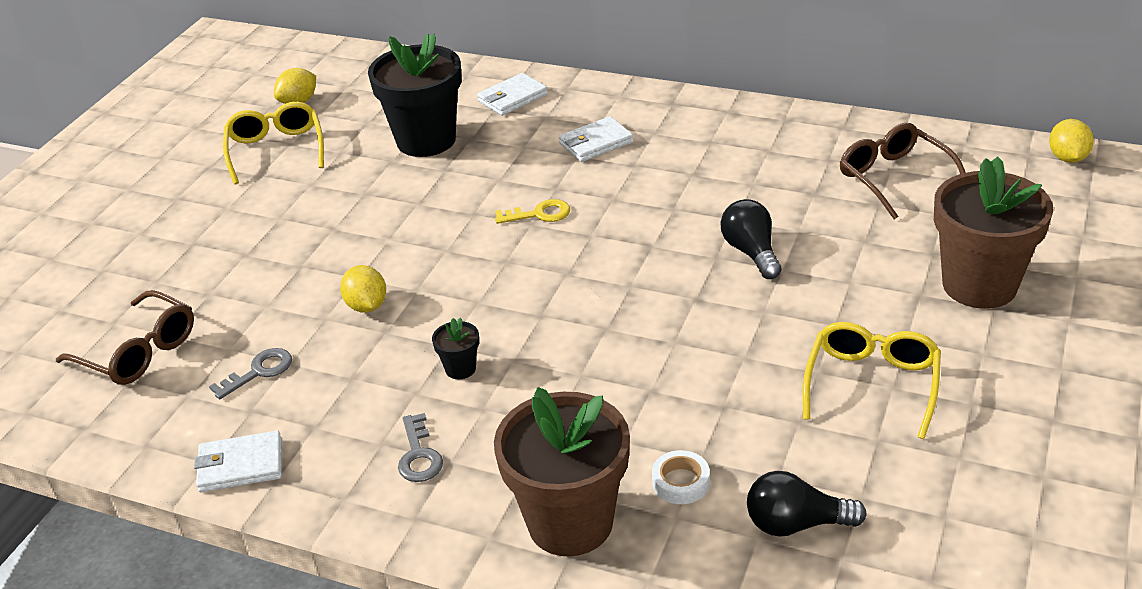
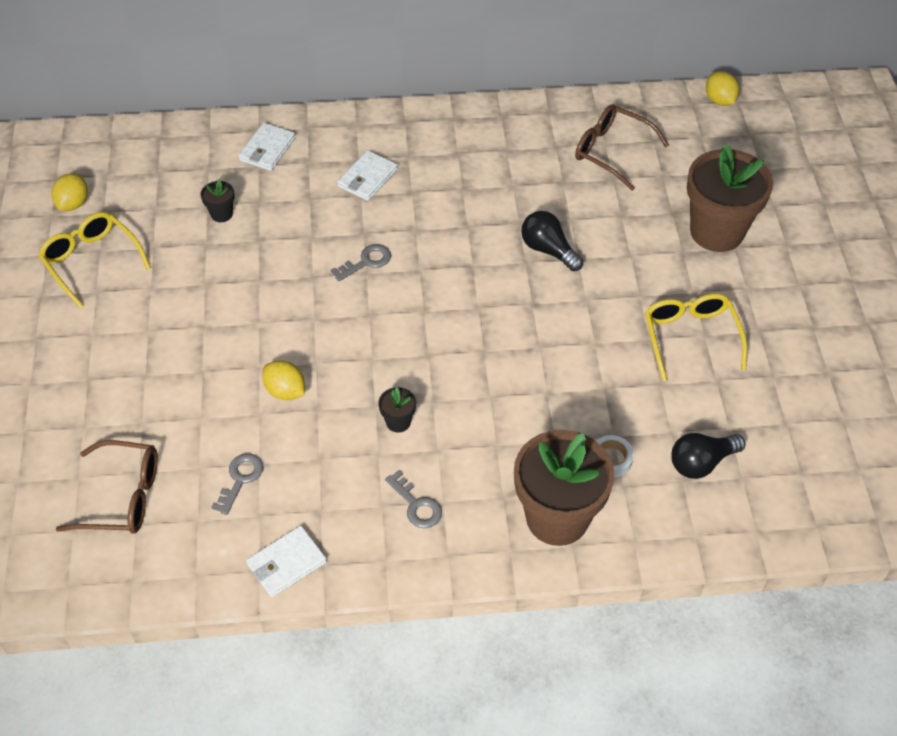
camera: 30 degrees left, 15 degrees up
black flower pot [368,33,462,157] -> black flower pot [201,179,235,222], size x0.41
yellow key [495,199,570,224] -> grey key [331,244,391,281]

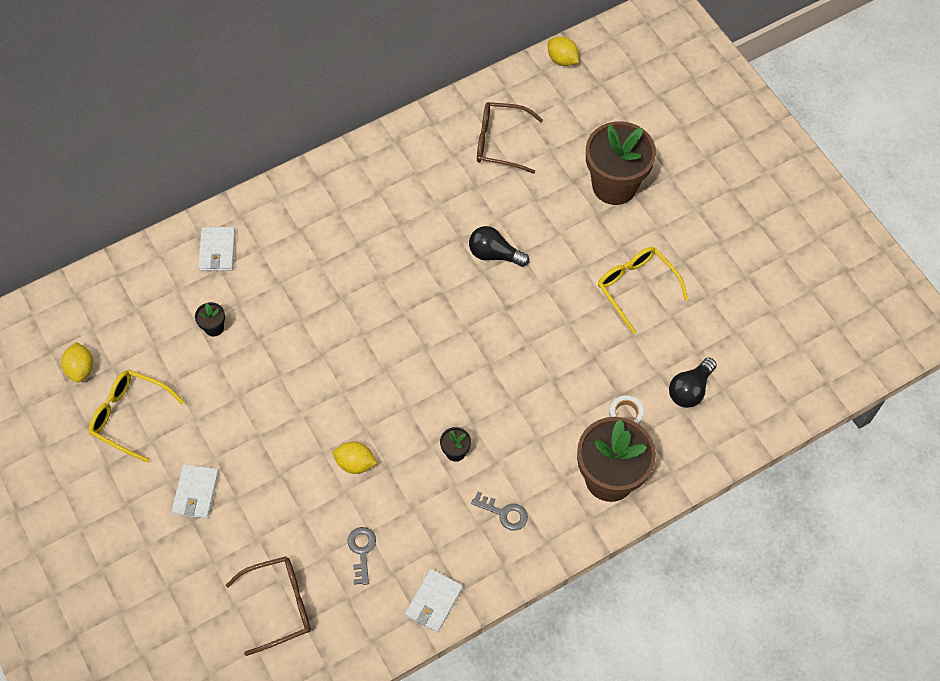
camera: 25 degrees left, 10 degrees up
grey key [331,244,391,281] -> none
white wallet [337,150,398,201] -> white wallet moved to [172,464,219,519]

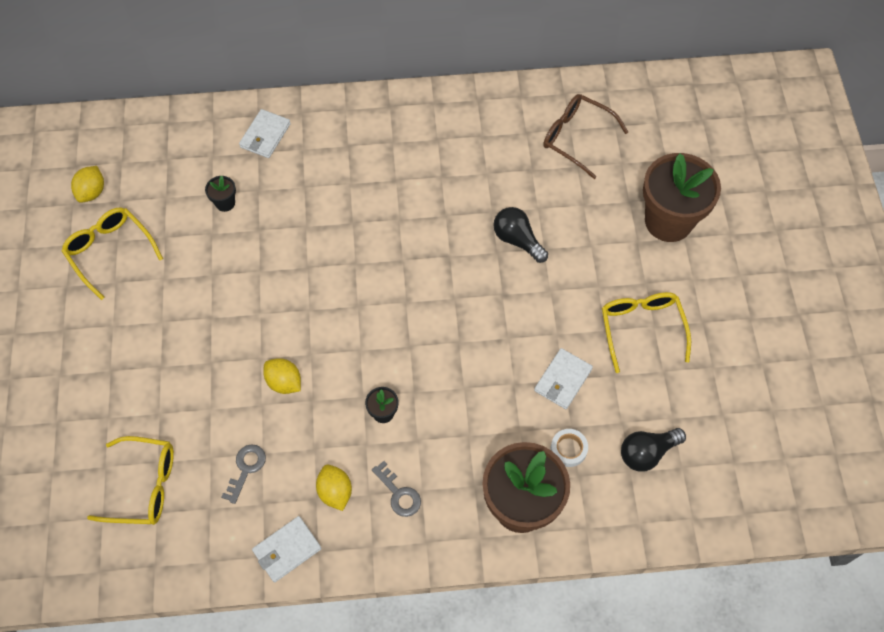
camera: 25 degrees right, 0 degrees up
white wallet [172,464,219,519] -> white wallet moved to [534,348,593,409]
brown glasses [226,556,311,656] -> yellow glasses [87,436,174,525]
yellow lemon [548,37,579,66] -> yellow lemon moved to [316,465,352,511]

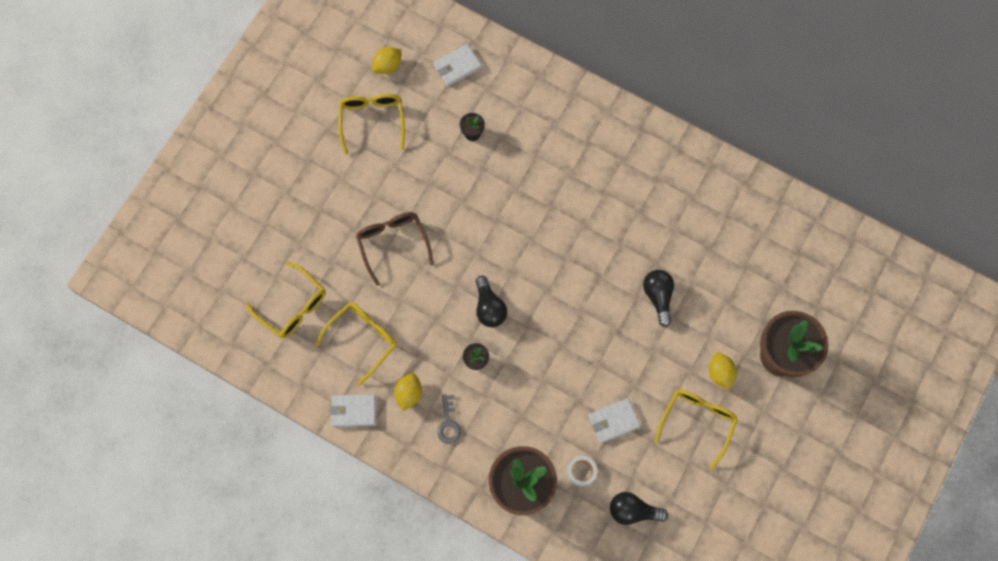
camera: 35 degrees right, 10 degrees up
grey key [221,444,266,504] -> yellow glasses [315,302,397,386]
white wallet [239,109,291,158] -> white wallet moved to [434,44,482,86]
yellow lemon [263,358,301,394] -> yellow lemon moved to [709,353,737,390]
brown glasses [543,94,628,179] -> brown glasses moved to [356,212,433,286]
none -> black light bulb [475,276,507,327]

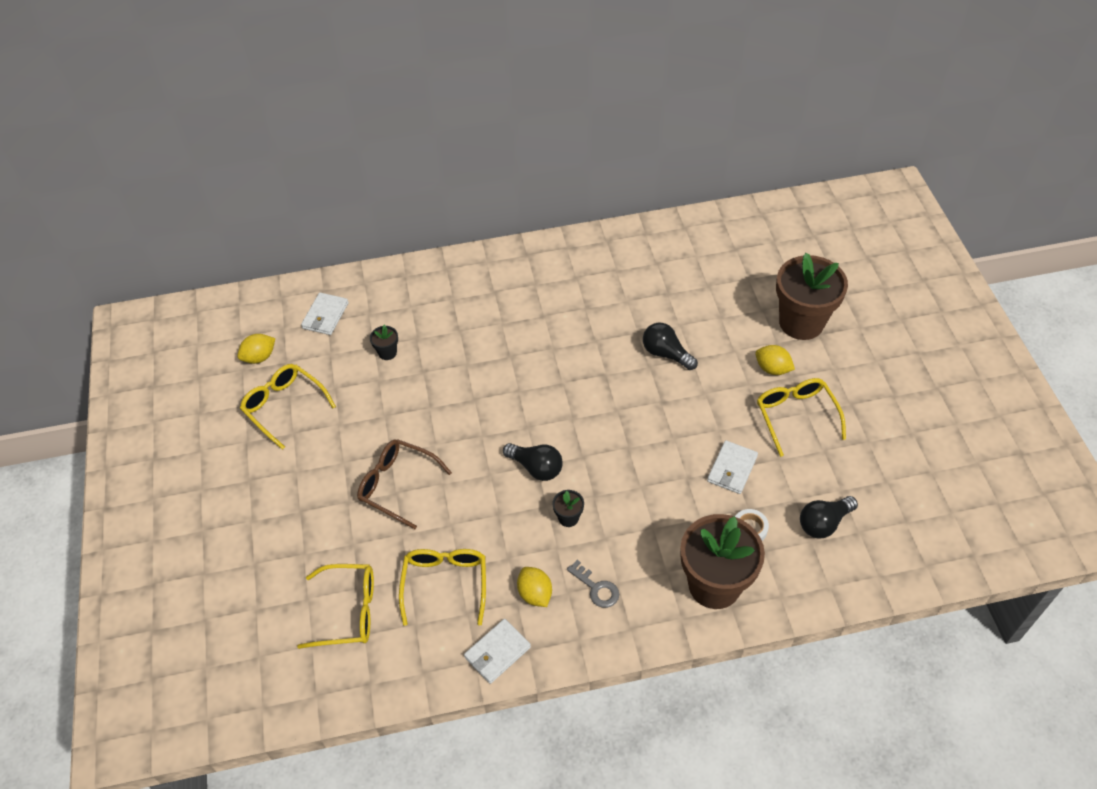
camera: 40 degrees left, 20 degrees down
yellow lemon [372,47,402,74] -> yellow lemon turned 45 degrees clockwise [237,334,275,364]

